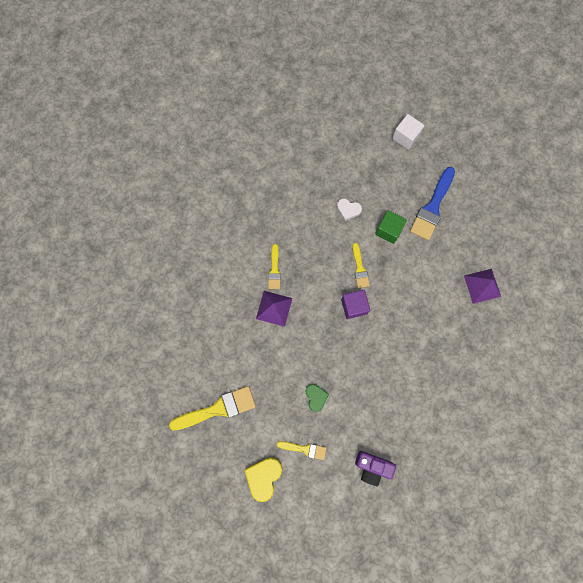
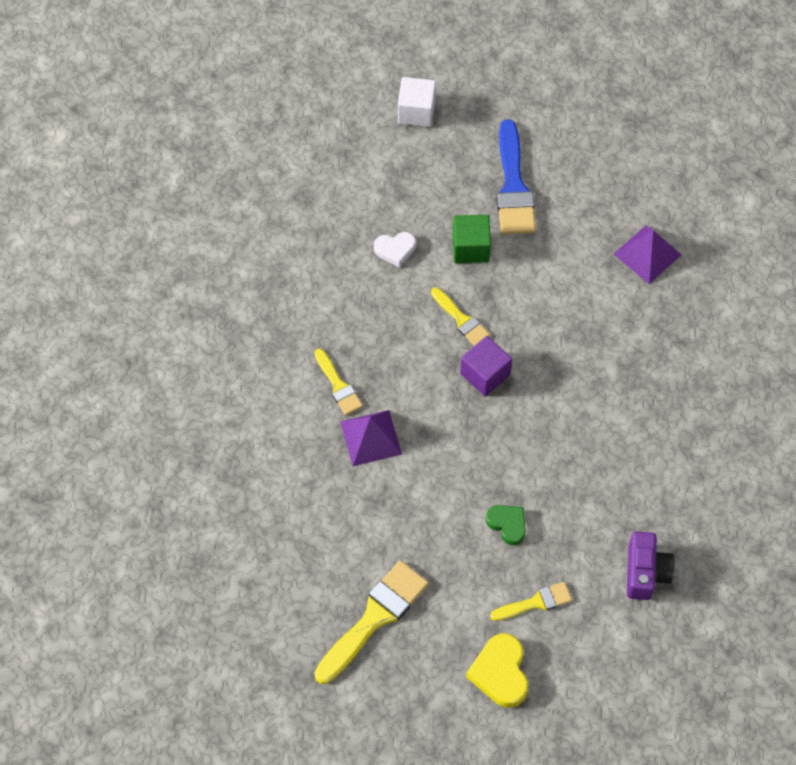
camera: 30 degrees left, 15 degrees down
purple camera [355,451,396,486] -> purple camera turned 75 degrees counterclockwise [627,531,675,600]

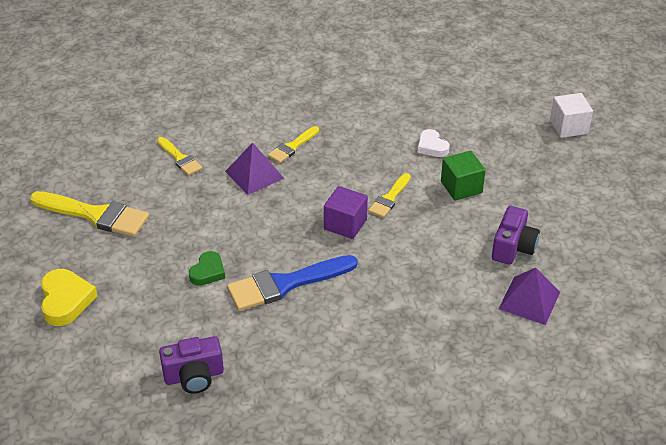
camera: 70 degrees right, 20 degrees down
yellow heart [466,633,528,708] -> yellow heart turned 105 degrees clockwise [41,269,97,326]
yellow brush [490,582,572,621] -> yellow brush moved to [157,137,202,176]
blue brush [497,119,536,234] -> blue brush moved to [227,255,358,311]
none -> purple camera [492,206,540,264]

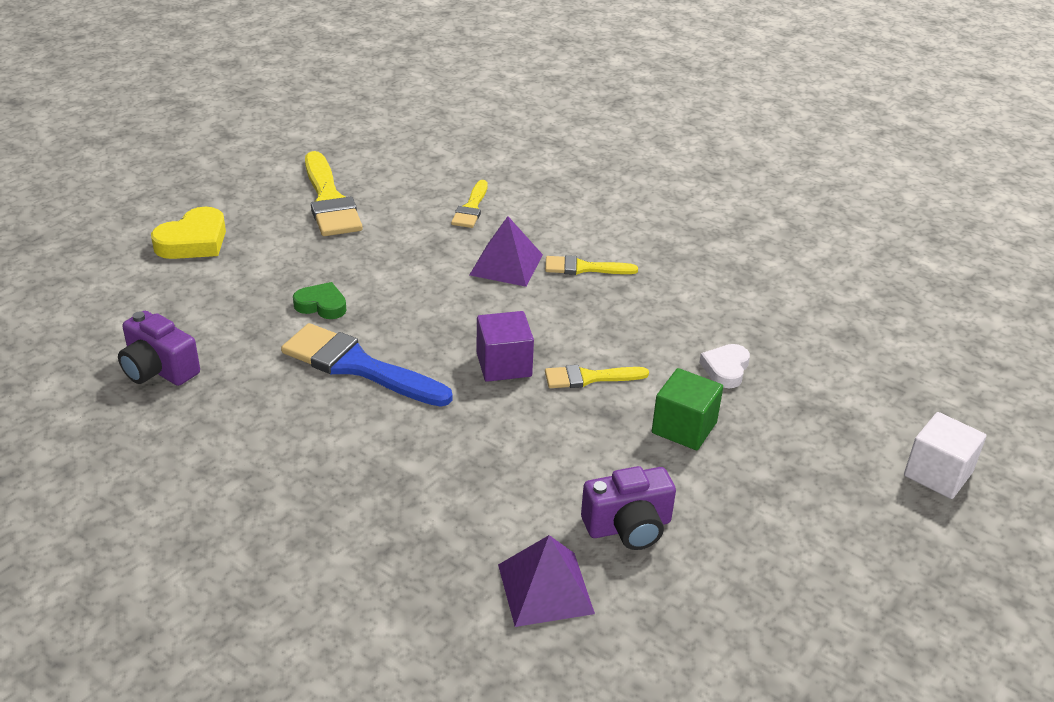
camera: 50 degrees right, 5 degrees down
green heart [189,251,225,286] -> green heart turned 150 degrees counterclockwise [293,282,346,319]

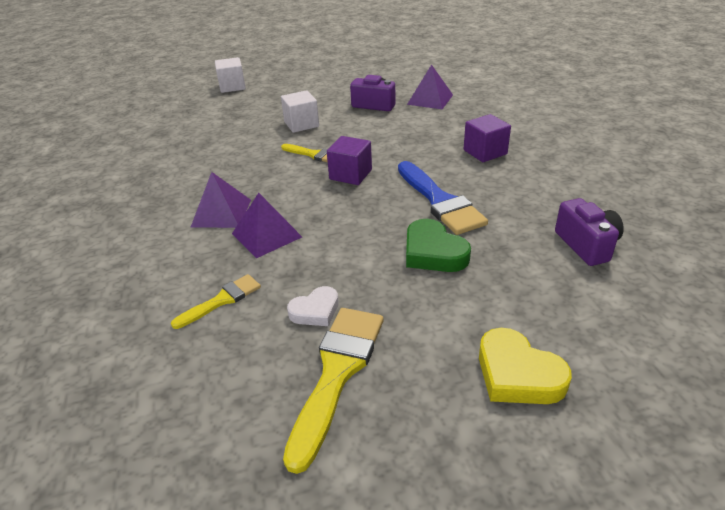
camera: 140 degrees left, 0 degrees up
yellow heart [151,207,226,259] -> yellow heart turned 120 degrees counterclockwise [479,328,572,404]
green heart [293,282,346,319] -> green heart [406,219,471,272], size x1.54
yellow brush [545,255,638,275] -> purple pyramid [191,172,251,228]
green cube [652,368,723,450] -> white cube [281,90,319,133]
white heart [699,344,750,388] -> white heart moved to [287,286,339,326]
none -> purple cube [464,114,511,162]

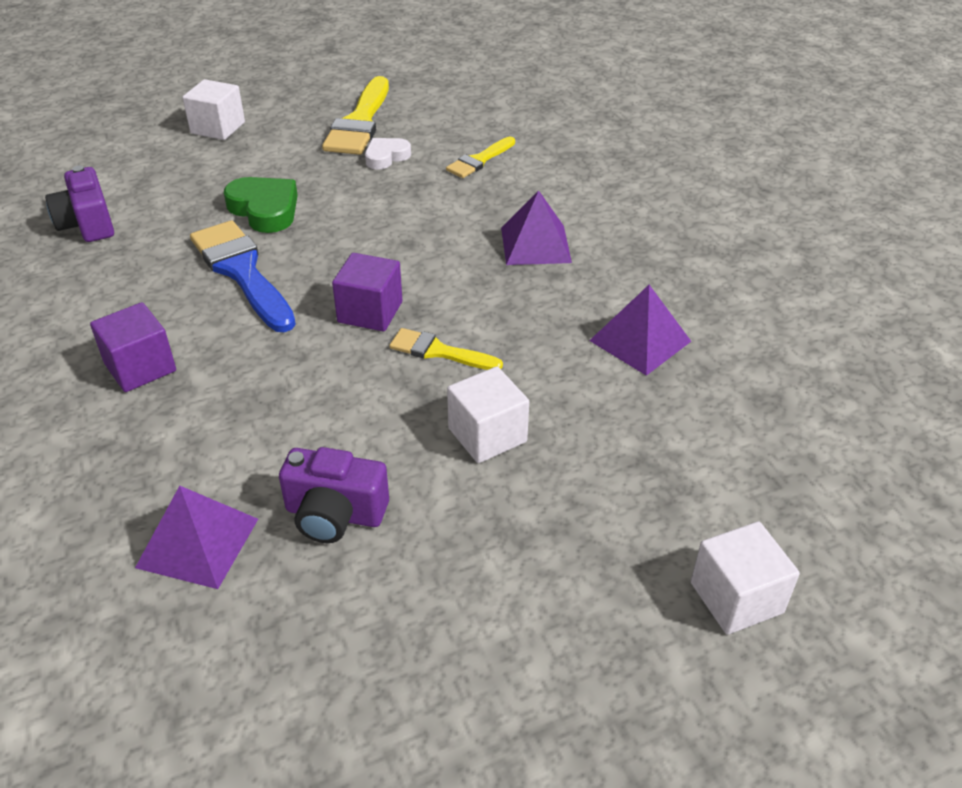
camera: 170 degrees right, 5 degrees up
purple pyramid [232,193,302,258] -> purple pyramid moved to [589,285,691,376]
yellow heart [479,328,572,404] -> white cube [182,79,245,140]

